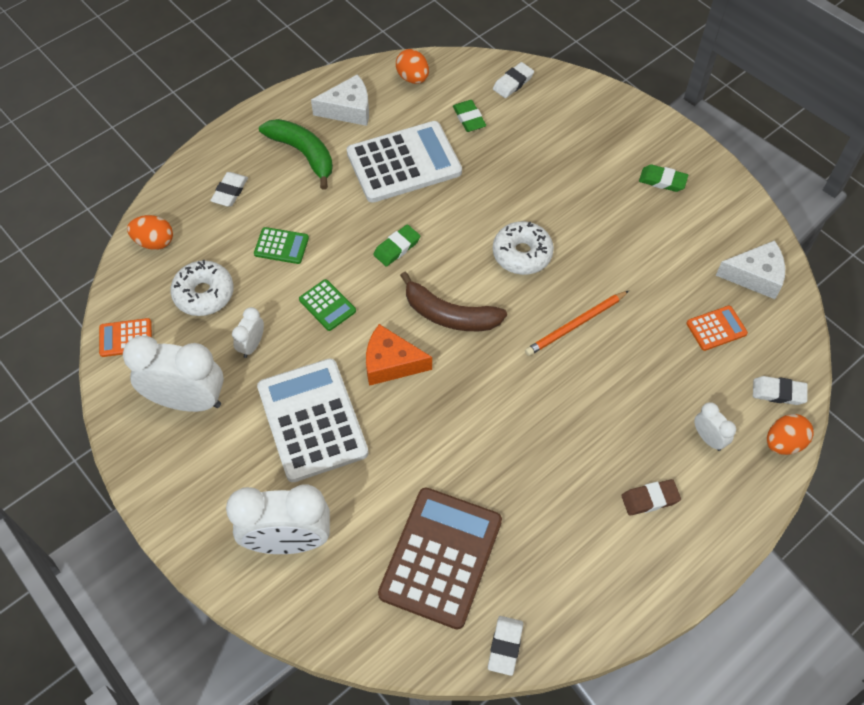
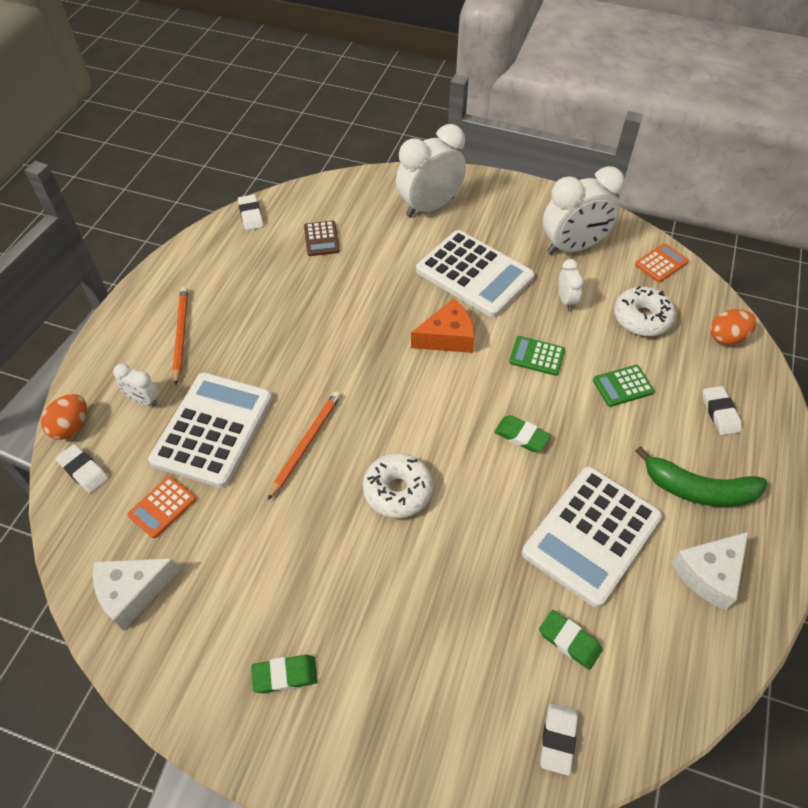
camera: 150 degrees right, 5 degrees down
green eraser [373,224,420,267] -> green eraser turned 75 degrees counterclockwise [494,415,551,452]
brown calculator [378,488,502,630] -> brown calculator [304,221,340,256], size x0.46
orange egg [396,49,429,84] -> none
brown banana [400,272,507,331] -> none
brown eraser [621,479,681,516] -> orange pencil [173,287,188,385]
white eraser [753,376,808,405] -> white eraser turned 60 degrees clockwise [55,444,109,493]
none -> white calculator [148,373,272,488]

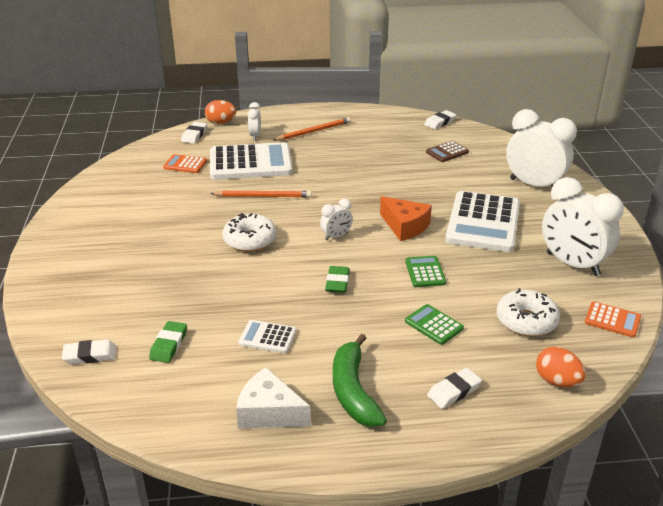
camera: 65 degrees right, 20 degrees down
white cheese [93,558,179,631] -> none
green eraser [251,655,318,694] -> none
white calculator [522,466,662,608] -> white calculator [238,320,296,353], size x0.46
white clock [558,259,584,311] -> white clock moved to [320,199,353,240]

